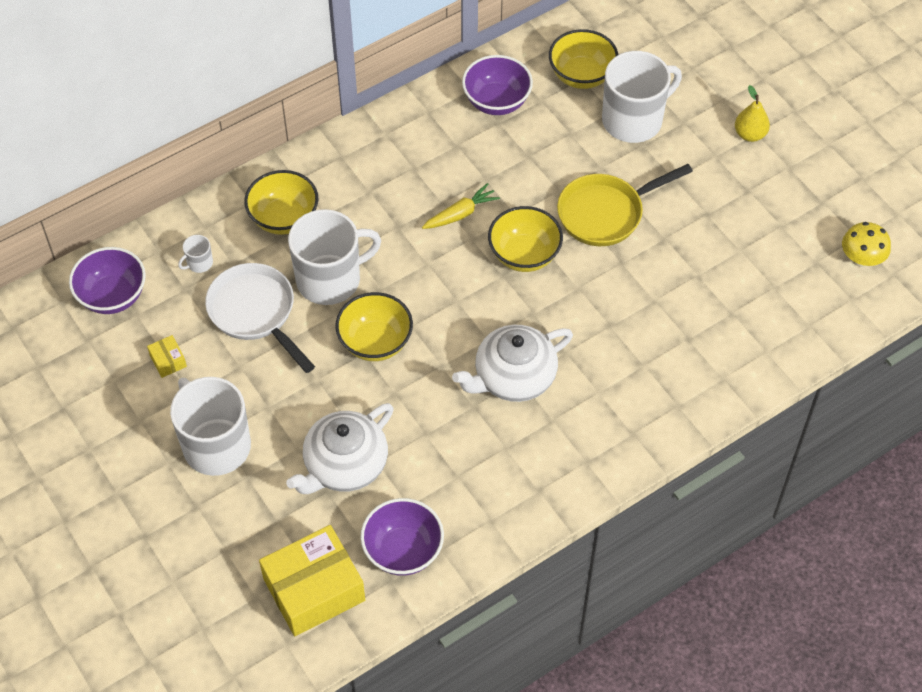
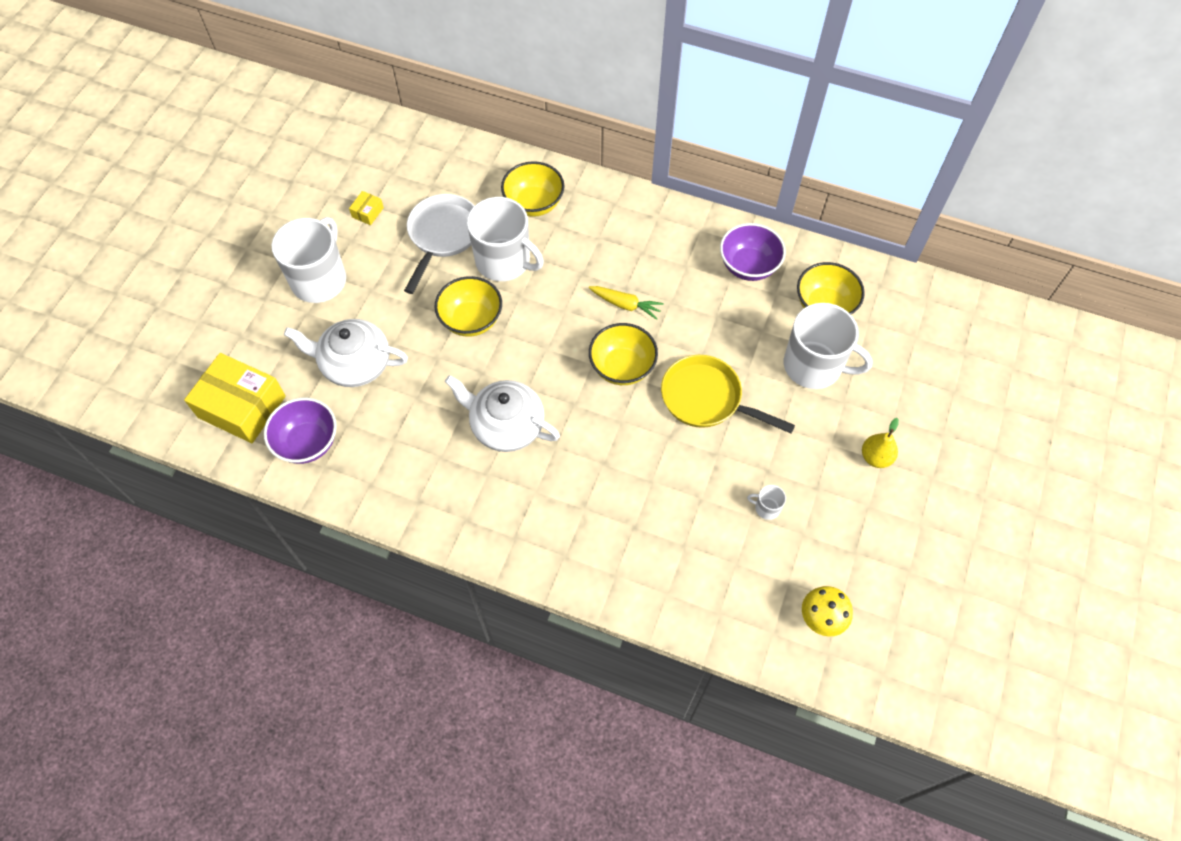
camera: 55 degrees right, 5 degrees up
purple bowl [69,247,146,314] -> none
white mug [178,235,213,273] -> white mug moved to [747,485,786,520]

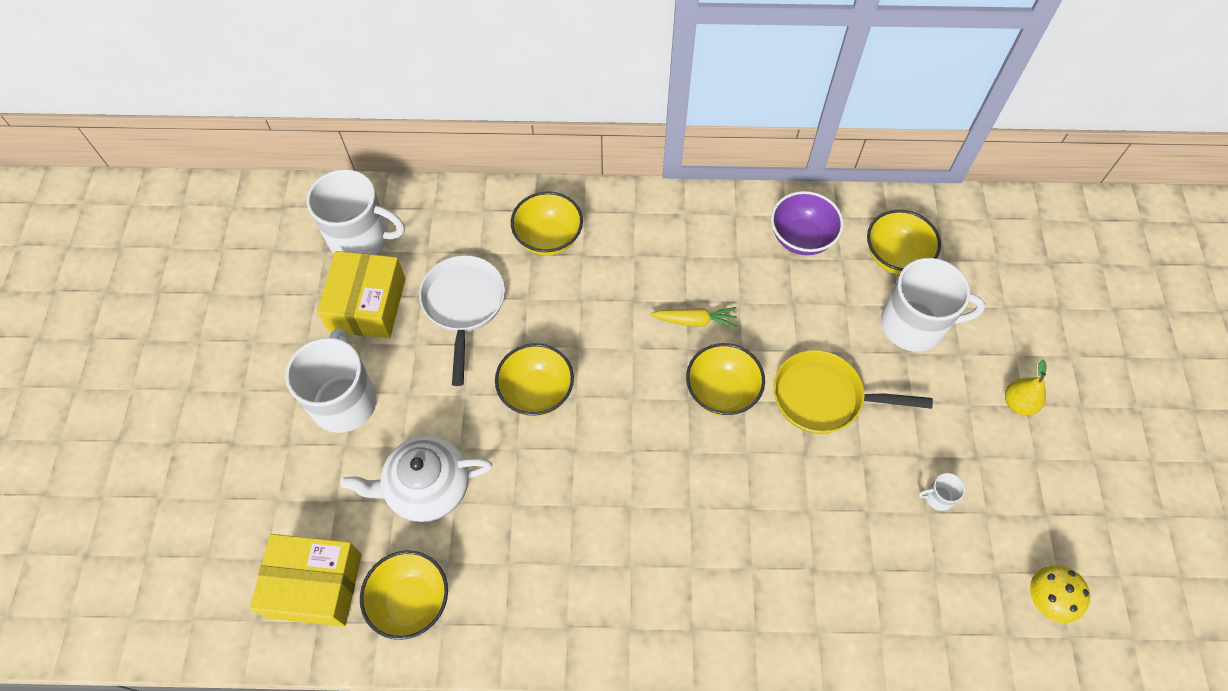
camera: 20 degrees left, 0 degrees up
purple bowl [264,398,337,464] -> yellow bowl [360,550,448,640]
yellow box [349,191,384,225] -> yellow box [317,251,406,338], size x2.40
white teapot [445,375,560,452] -> none
white mug [467,197,544,281] -> white mug moved to [307,169,405,255]

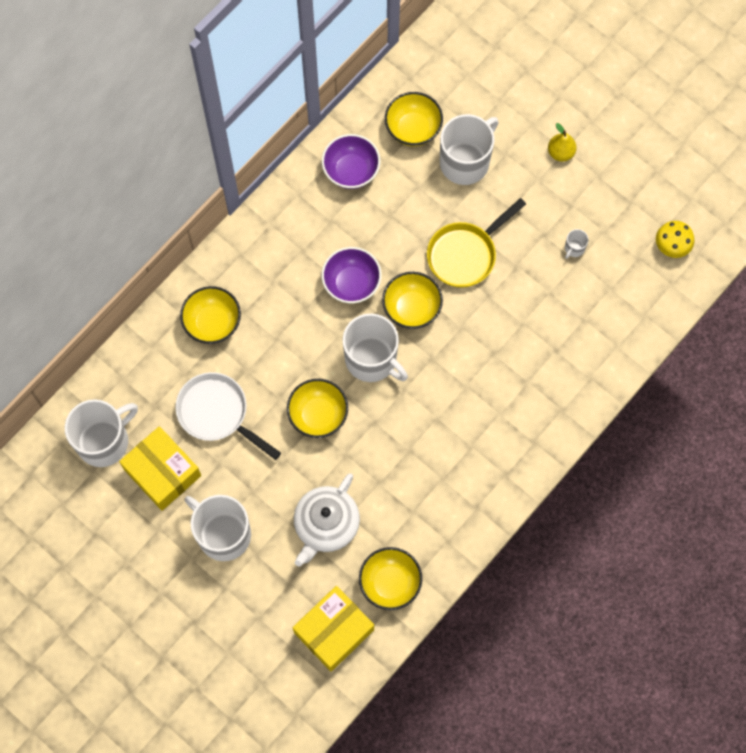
camera: 50 degrees left, 10 degrees up
yellow carrot [650,307,737,328] -> purple bowl [321,247,382,303]
none -> white mug [342,313,408,382]

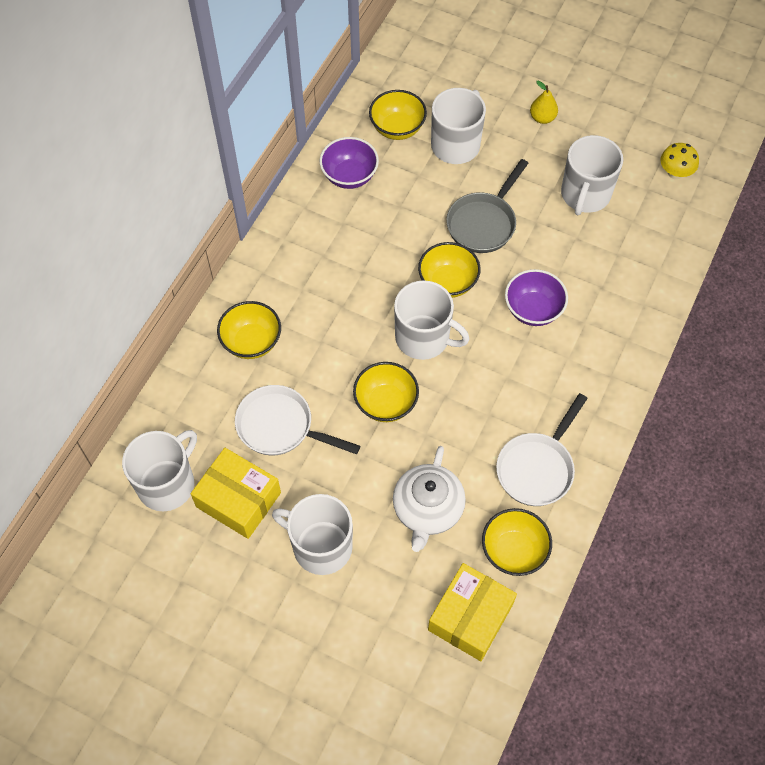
camera: 15 degrees left, 10 degrees down
purple bowl [321,247,382,303] -> purple bowl moved to [505,269,568,326]
yellow pan [427,198,526,288] -> grey pan [446,159,528,253]
white mug [565,229,589,259] -> white mug [561,135,623,215], size x2.46
none -> white pan [496,393,588,506]

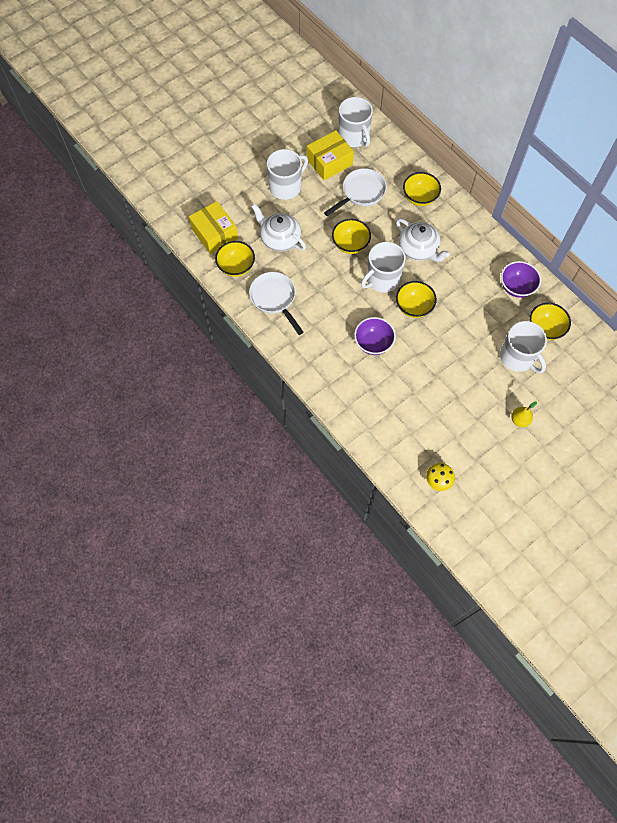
camera: 115 degrees right, 5 degrees up
grey pan [446,159,528,253] -> none
white mug [561,135,623,215] -> none
none -> white teapot [396,218,450,262]

